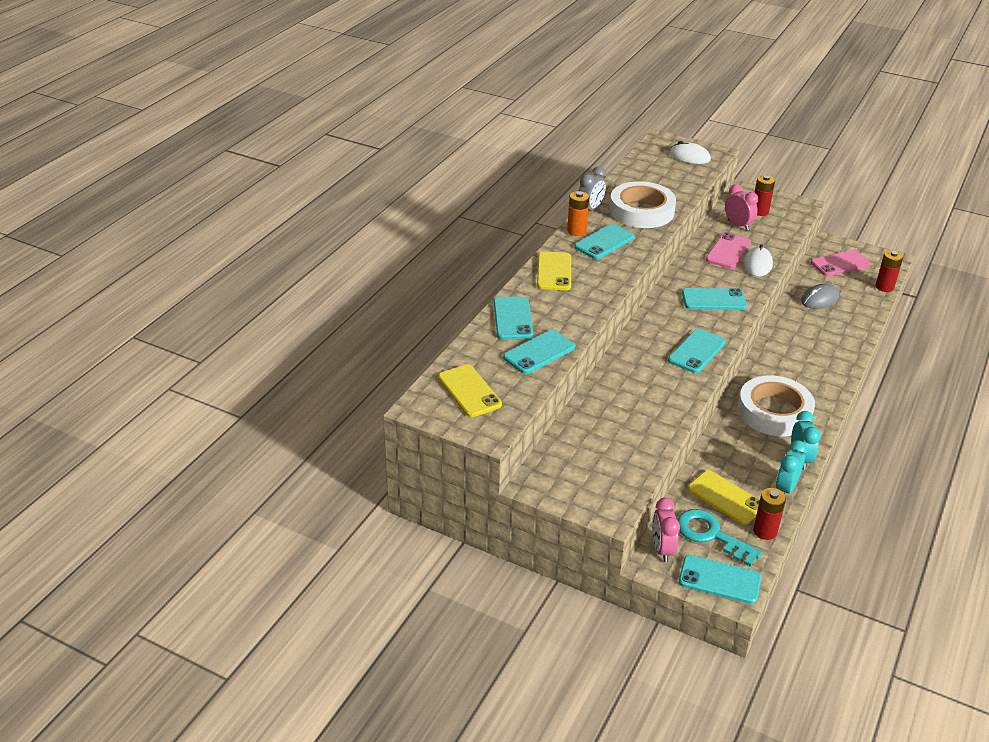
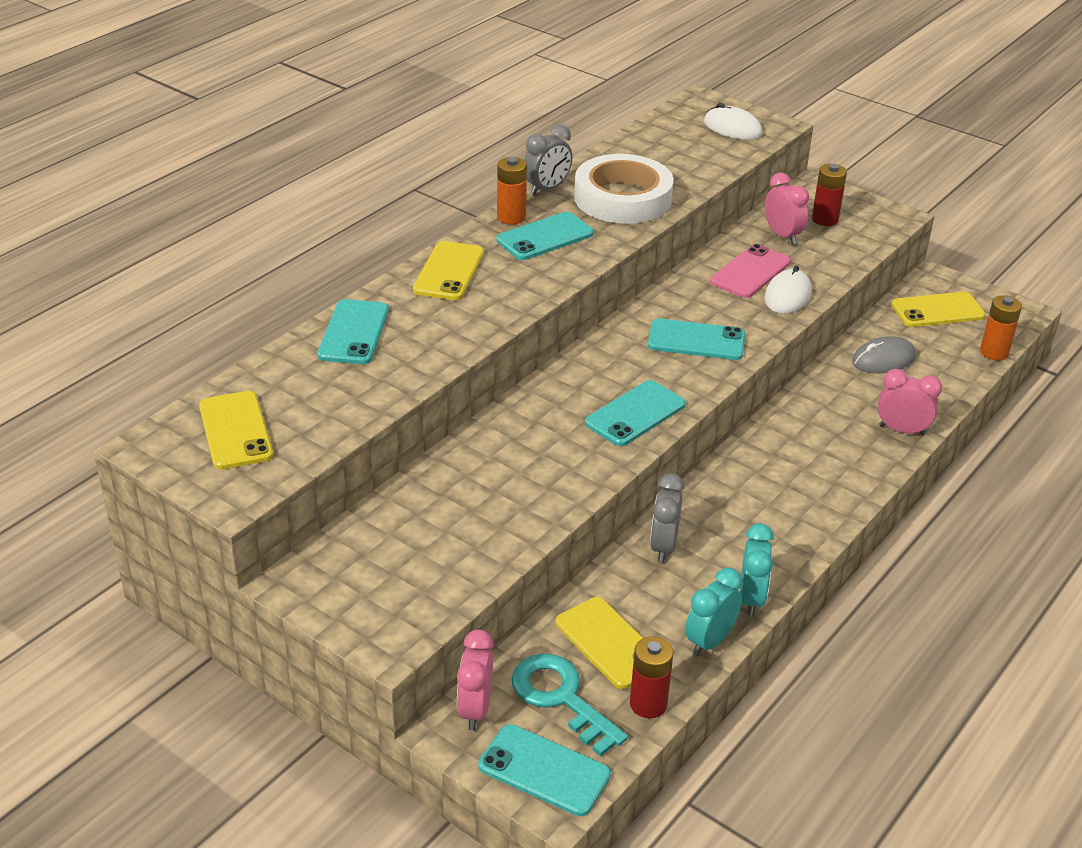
camera: 10 degrees right, 0 degrees up
turquoise phone [503,330,575,374] -> none
white tape [738,375,815,436] -> none
pink phone [811,250,871,276] -> yellow phone [891,292,985,327]
red battery [876,250,903,292] -> orange battery [980,295,1022,360]
none -> grey clock [650,474,685,563]
none -> pink clock [878,369,942,436]

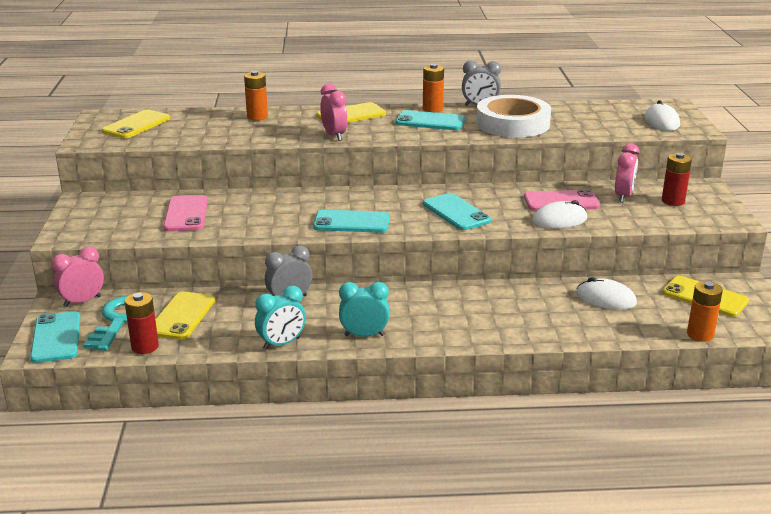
camera: 50 degrees right, 10 degrees down
turquoise phone [317,299,389,364] -> orange battery [244,71,268,121]
turquoise clock [685,568,743,656] -> turquoise clock moved to [339,282,389,337]
grey mouse [852,336,916,373] -> white mouse [576,277,637,310]
pink clock [878,369,942,436] -> pink clock moved to [320,84,348,141]
none -> pink phone [163,195,208,231]

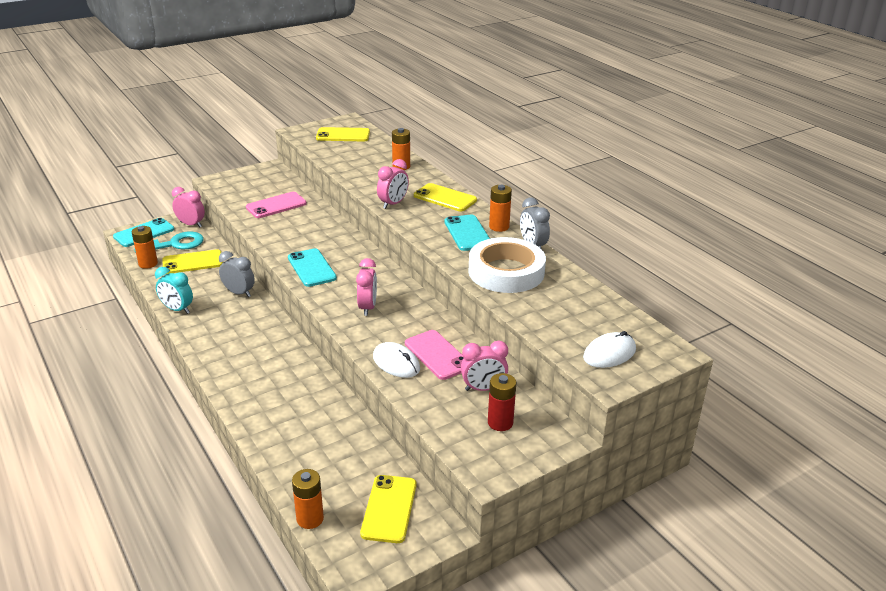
camera: 60 degrees right, 5 degrees up
red battery [124,292,159,354] -> orange battery [132,226,158,269]
turquoise clock [339,282,389,337] -> none
turquoise phone [423,193,491,230] -> pink clock [356,258,377,316]
white mouse [576,277,637,310] -> none

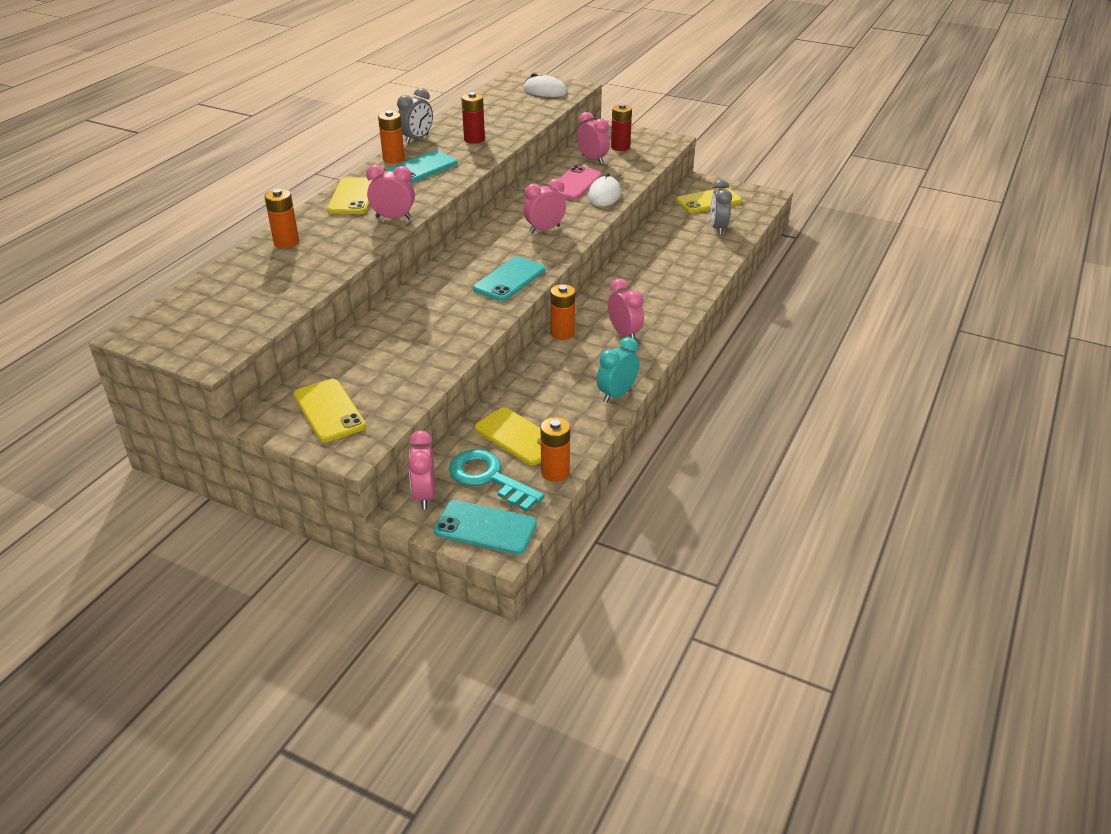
camera: 120 degrees left, 5 degrees up
turquoise clock [155,267,193,314] -> turquoise clock turned 135 degrees counterclockwise [596,337,639,403]
grey clock [219,251,255,297] -> grey clock moved to [710,179,732,235]
pink phone [246,192,307,218] -> none
orange battery [292,469,324,529] -> orange battery moved to [550,284,575,340]
yellow phone [316,127,370,141] -> yellow phone moved to [293,379,366,442]
white tape [469,237,546,293] -> red battery [462,92,485,144]
none -> pink clock [608,279,644,339]

